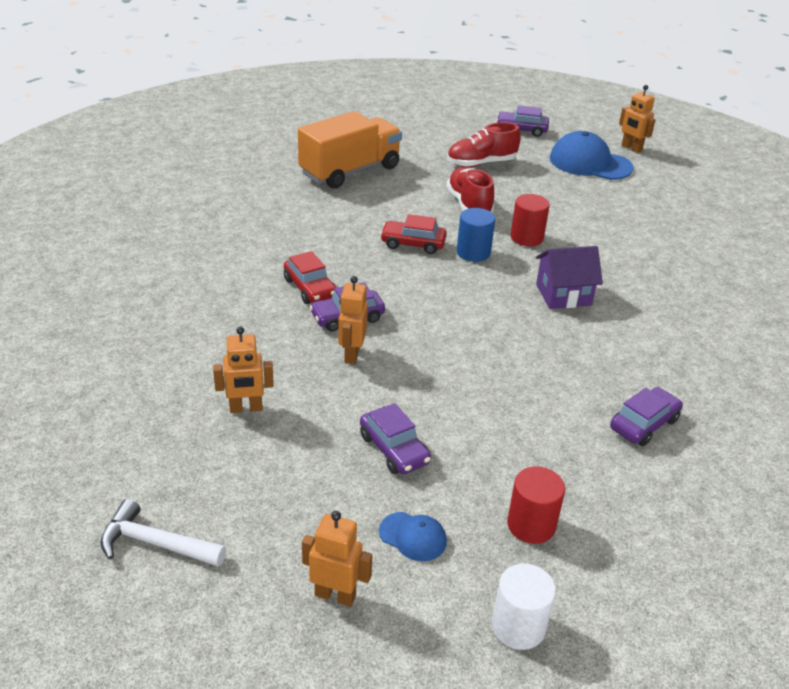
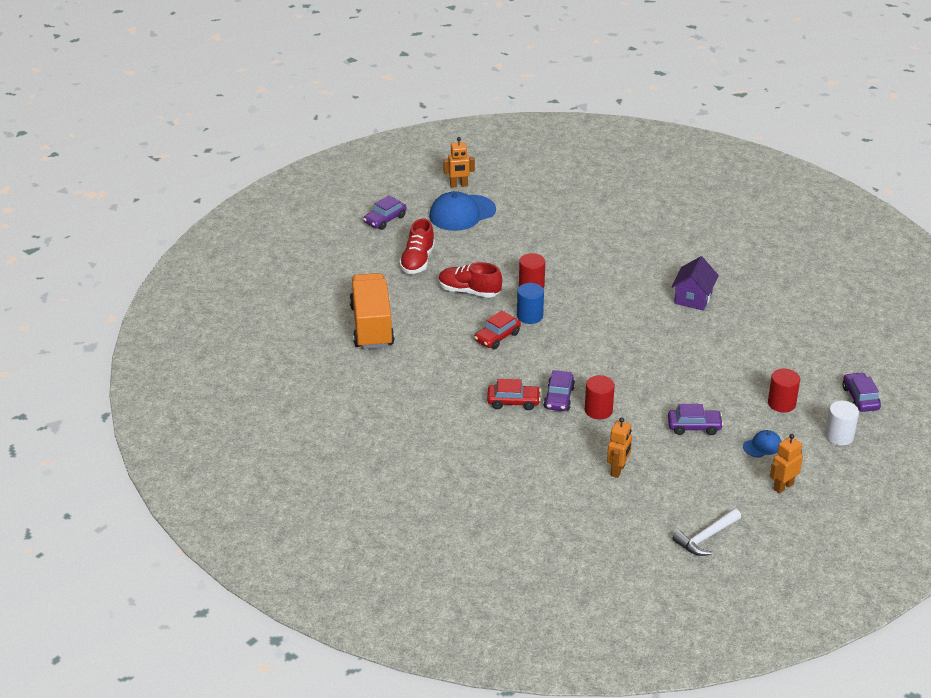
camera: 55 degrees left, 0 degrees up
orange robot [338,276,368,364] -> red cylinder [585,375,615,419]
purple house [536,246,603,309] -> purple house moved to [671,256,719,310]
purple car [610,387,683,446] -> purple car moved to [842,372,881,412]

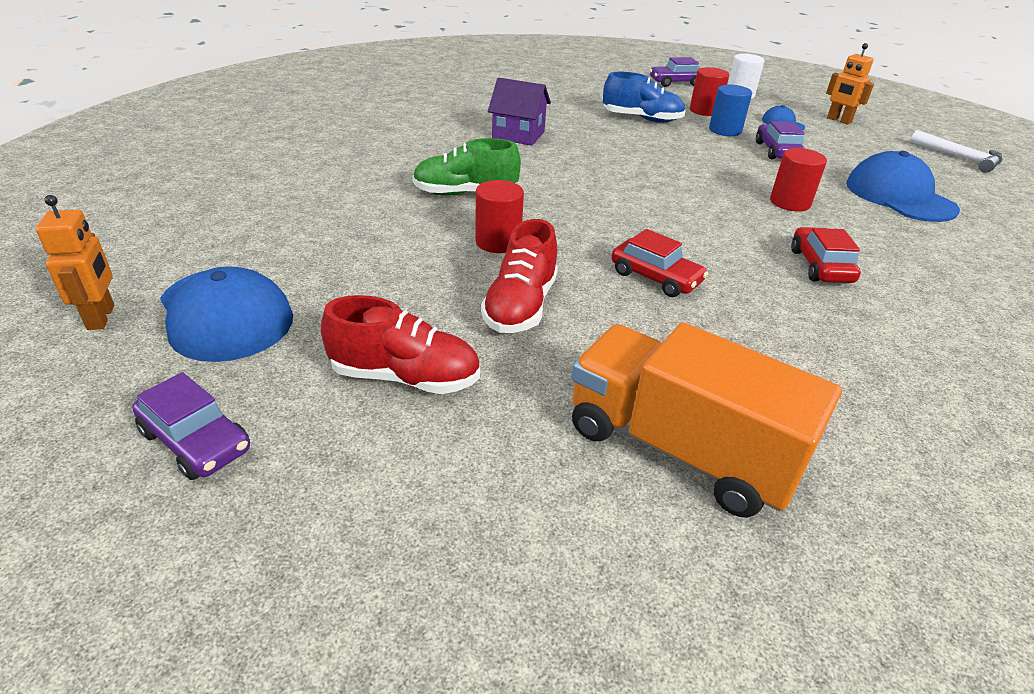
camera: 95 degrees left, 0 degrees up
orange truck [349,273,395,349] -> orange truck turned 45 degrees clockwise [571,323,842,518]
blue cylinder [517,283,544,324] -> blue cylinder moved to [709,85,752,136]
purple car [543,370,575,411] -> none
orange robot [607,417,632,478] -> blue cap [846,151,960,222]
none -> green shoe [413,138,521,196]
none -> blue shoe [603,72,685,123]

